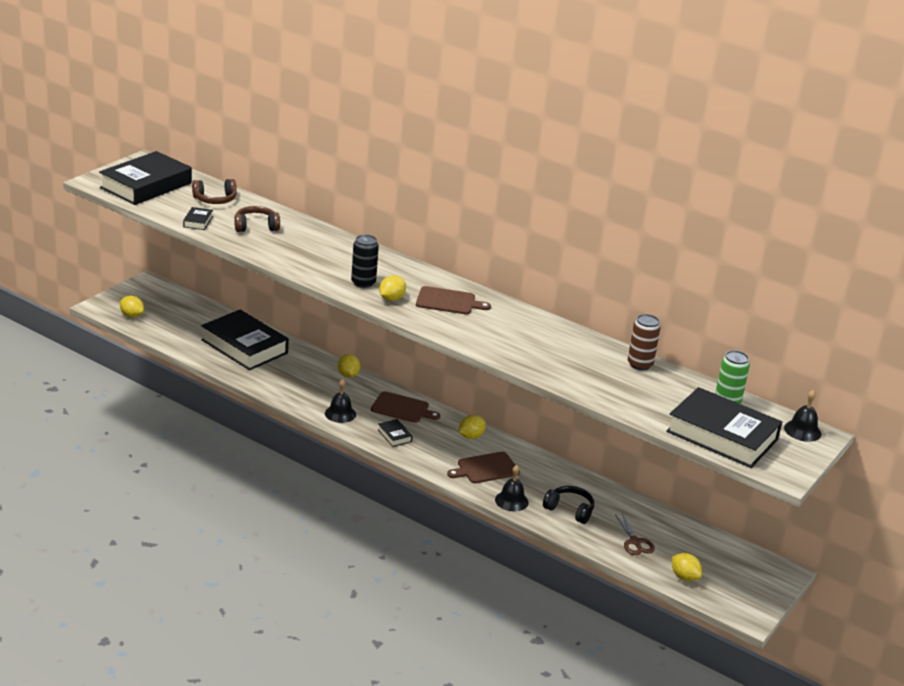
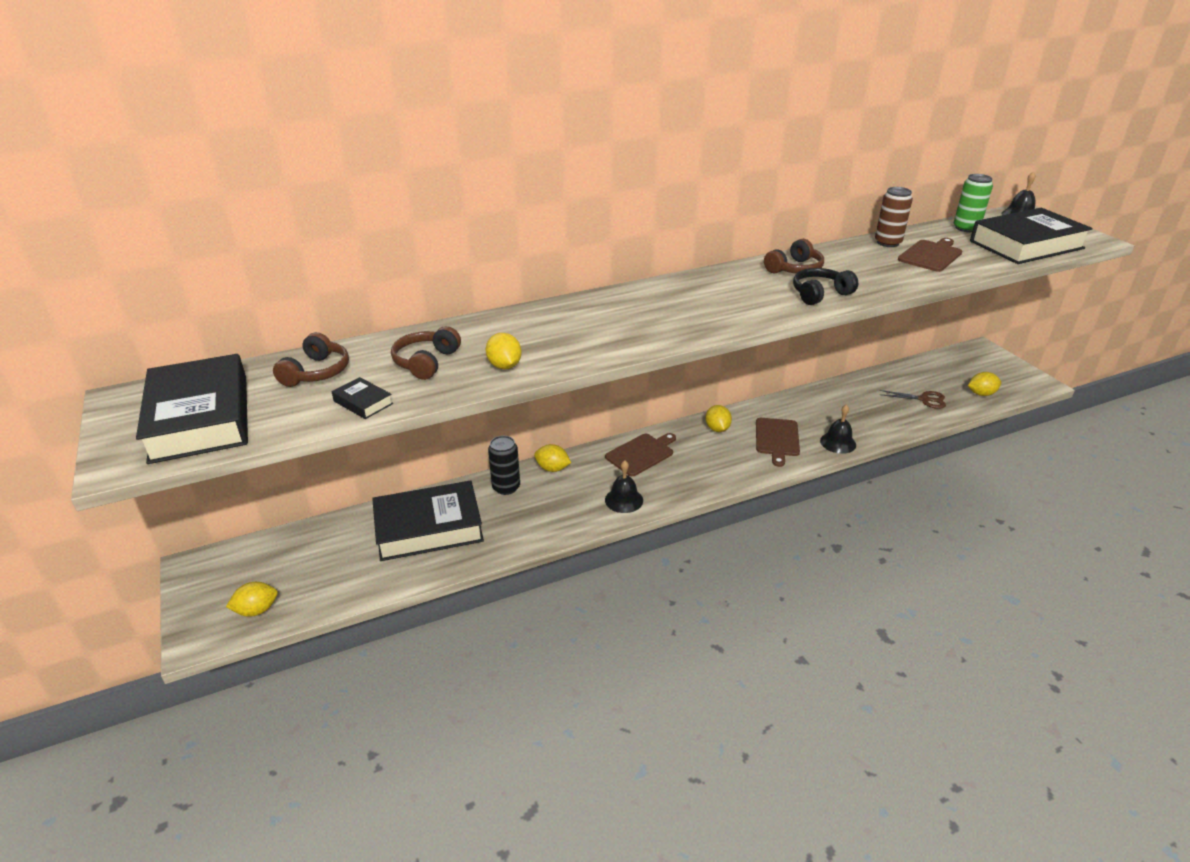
camera: 55 degrees left, 5 degrees up
black can [351,235,379,288] -> black can moved to [488,436,520,495]
black book [378,419,412,447] -> none
yellow lemon [379,275,406,301] -> yellow lemon moved to [486,333,522,369]
brown cutting board [416,286,491,315] -> brown cutting board moved to [898,238,962,272]
black headphones [543,486,594,524] -> black headphones moved to [793,268,858,305]
none -> brown headphones [764,239,824,273]

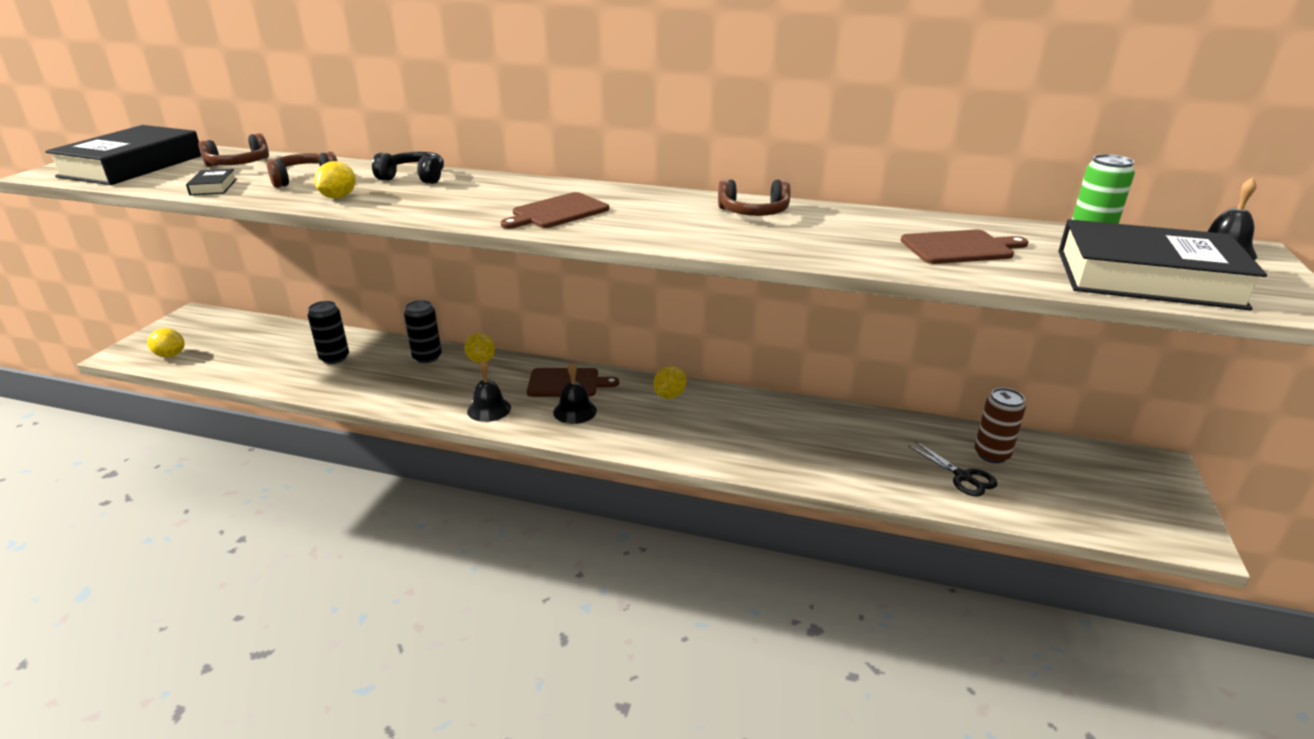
camera: 40 degrees right, 5 degrees down
black book [372,481,484,561] -> black can [308,301,349,364]
brown cutting board [756,418,800,467] -> brown cutting board moved to [501,192,609,229]
black headphones [793,268,858,305] -> black headphones moved to [372,152,444,184]
black bell [820,404,856,454] -> black bell moved to [553,362,597,424]
brown can [875,187,913,247] -> brown can moved to [975,388,1026,463]
brown scissors [880,390,946,409] -> black scissors [908,441,997,497]
yellow lemon [968,372,1001,396] -> none

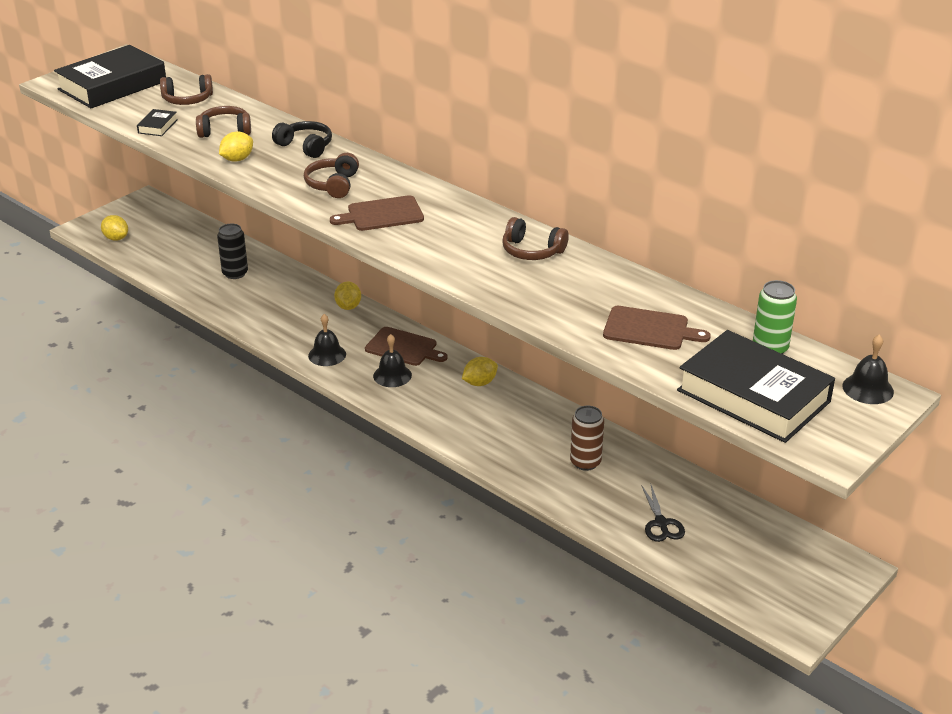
camera: 25 degrees right, 5 degrees up
black can [404,300,442,363] -> none
brown can [975,388,1026,463] -> brown can moved to [570,406,604,471]
none -> brown headphones [304,153,359,198]

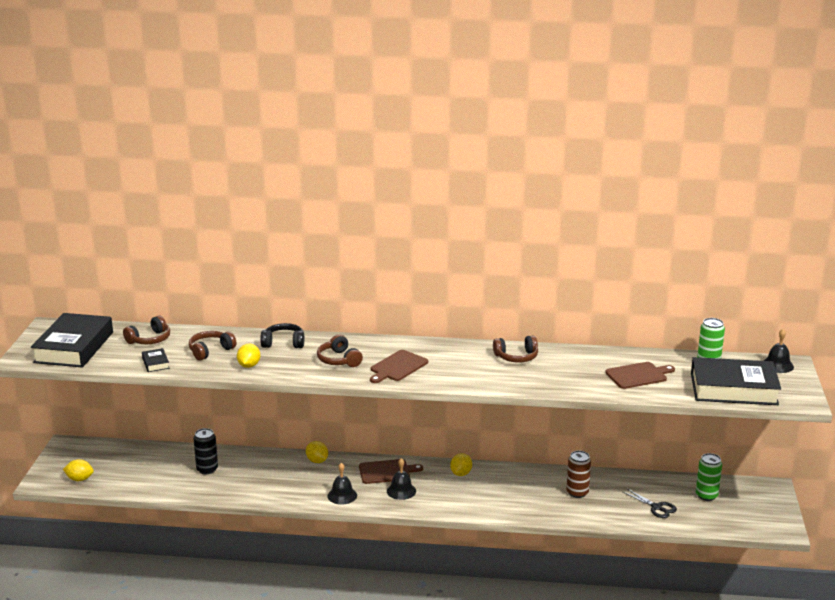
camera: 35 degrees left, 10 degrees down
none -> green can [696,453,722,501]

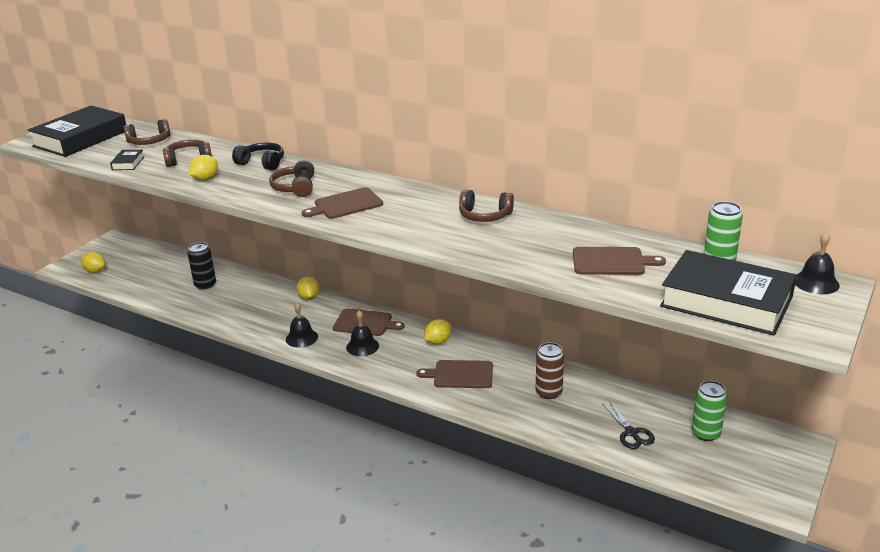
camera: 25 degrees right, 5 degrees up
none -> brown cutting board [416,360,493,388]

